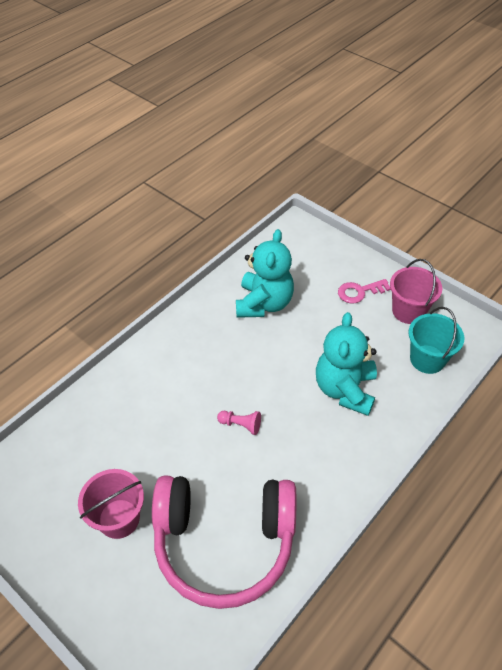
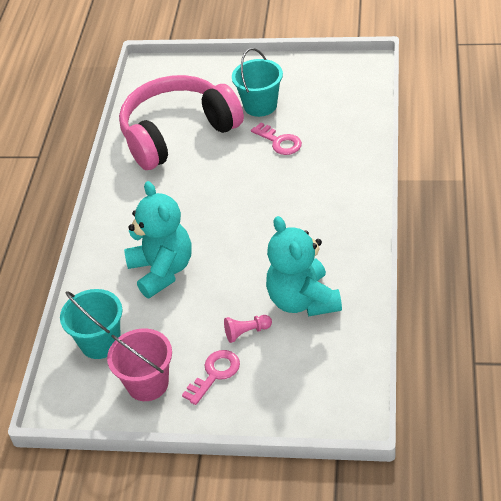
camera: 150 degrees right, 5 degrees down
pink bucket [78,469,144,539] -> turquoise bucket [232,48,283,117]
pink pawn [217,411,261,435] -> pink pawn moved to [224,315,272,343]
none -> pink key [251,122,302,155]

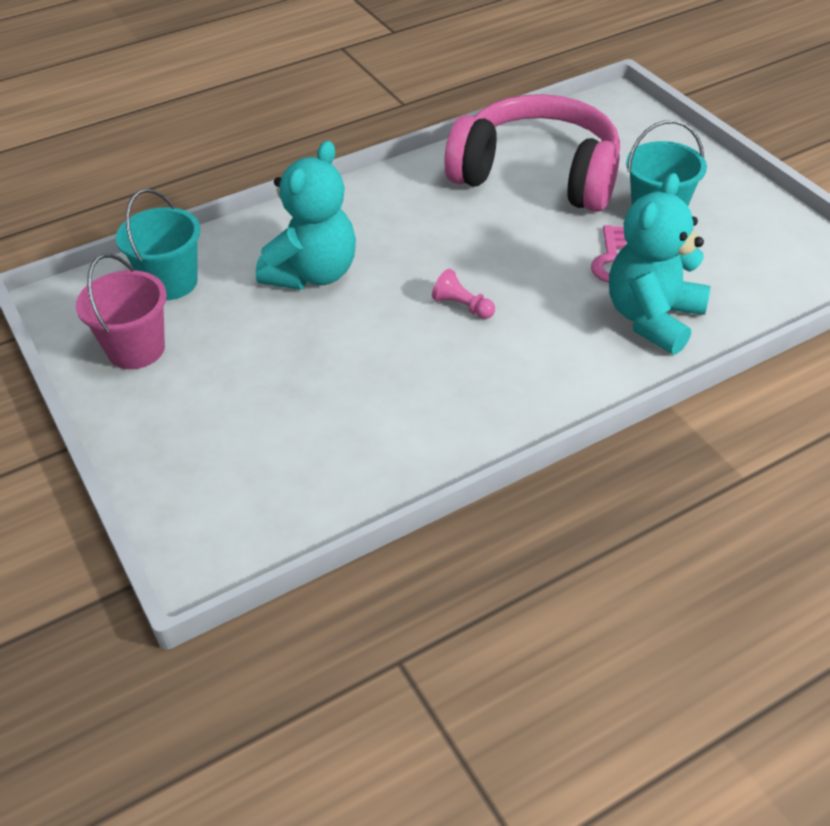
camera: 50 degrees right, 0 degrees up
pink key [182,350,240,405] -> none
pink pawn [224,315,272,343] -> pink pawn moved to [432,269,495,319]
turquoise teddy bear [266,216,342,316] -> turquoise teddy bear moved to [609,173,711,354]

